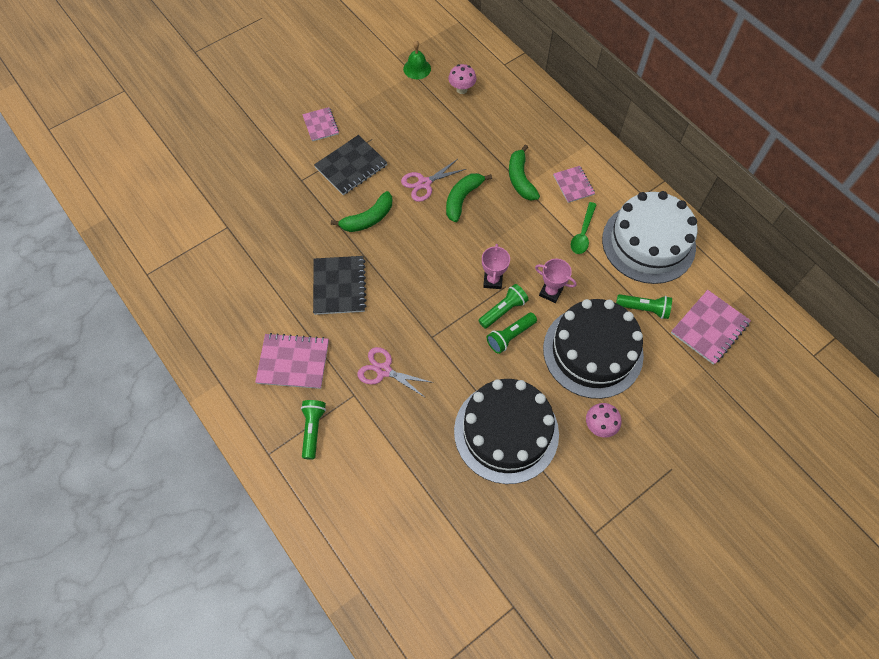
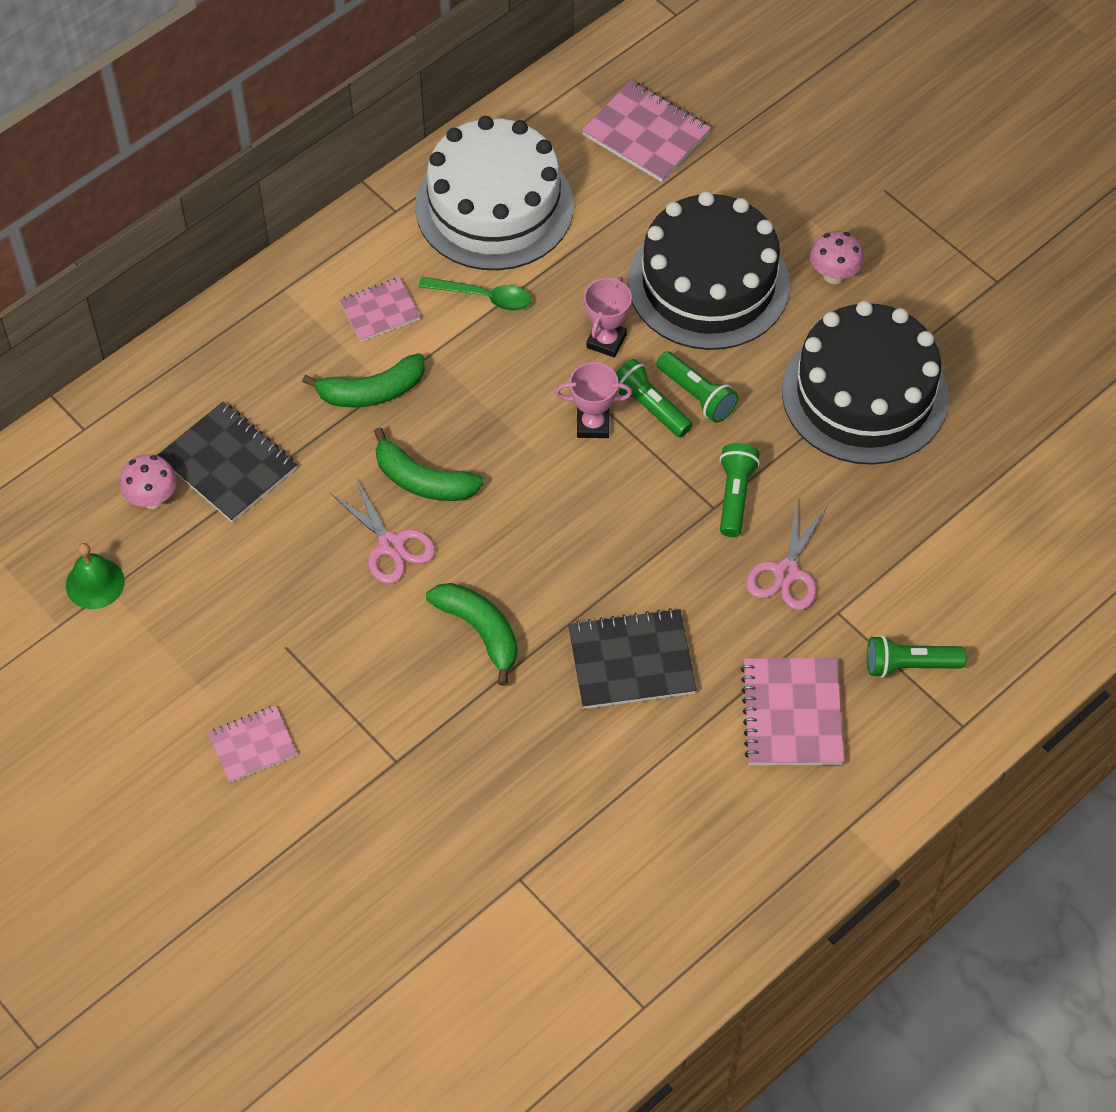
camera: 95 degrees left, 5 degrees down
black notebook [314,135,387,195] -> black notebook moved to [157,402,297,523]
green flashlight [616,294,672,319] -> green flashlight moved to [720,443,760,537]

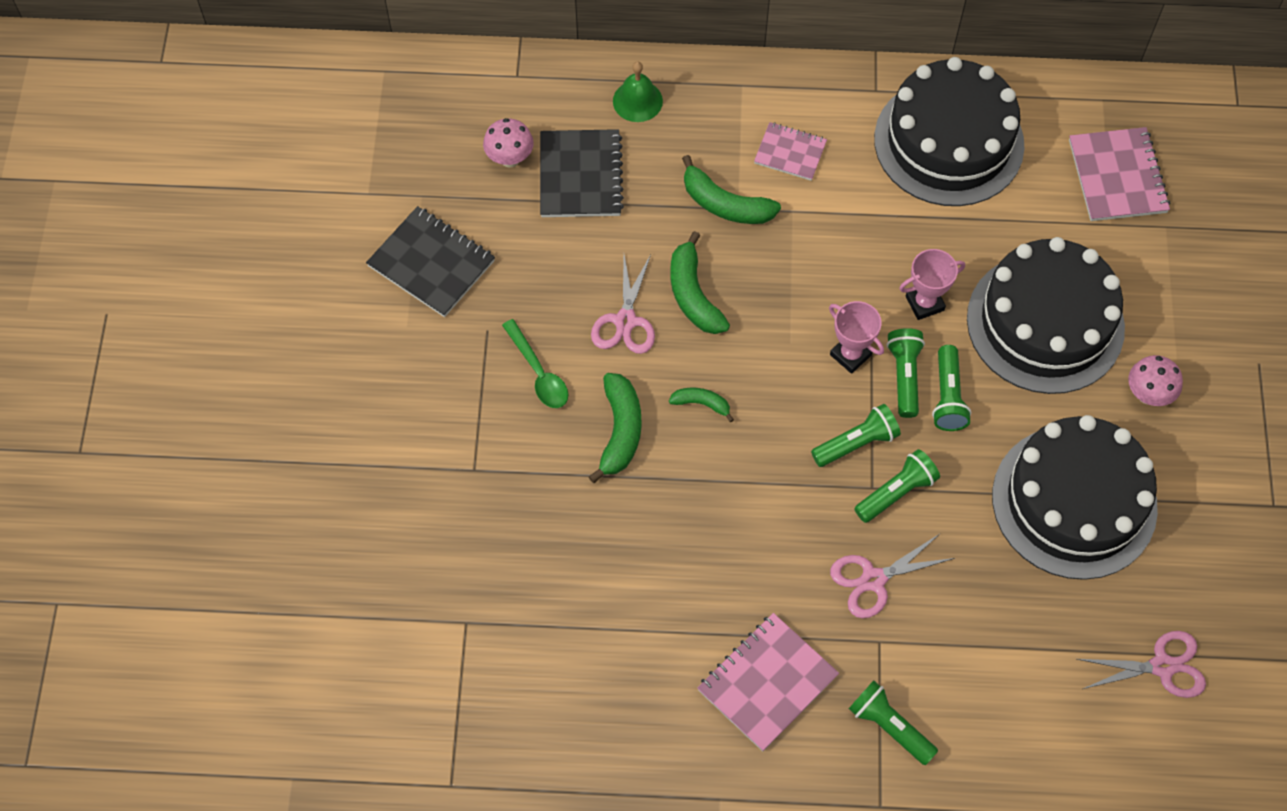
camera: 45 degrees right, 5 degrees up
green bell [66,543,125,609] -> green bell moved to [613,62,663,122]
pink notebook [208,705,298,783] -> none
white cake [415,116,574,270] -> black cake [874,57,1025,206]
green spoon [419,277,531,311] -> green spoon moved to [502,319,568,408]
black notebook [568,608,697,709] -> black notebook moved to [366,206,495,317]
none -> green banana [669,388,734,422]
none -> green flashlight [811,404,901,467]
none -> pink scissors [1077,631,1206,698]

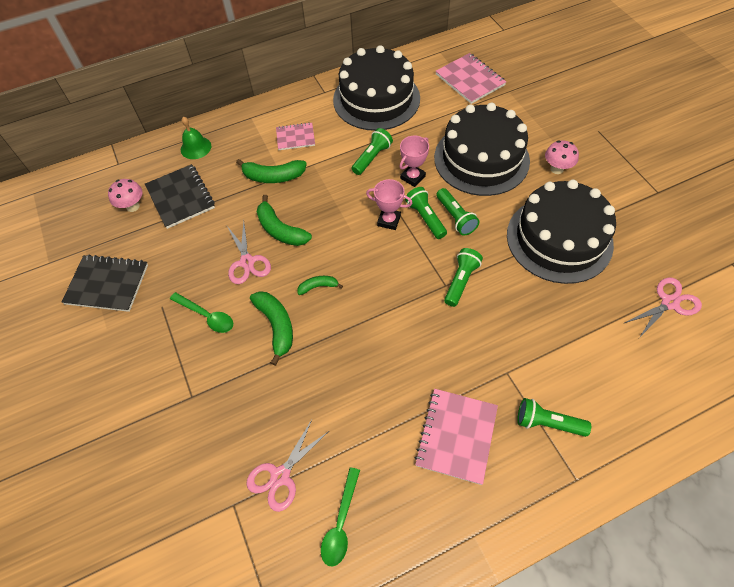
camera: 25 degrees left, 5 degrees down
green flashlight [811,404,901,467] -> green flashlight moved to [352,128,393,175]
pink scissors [830,534,955,618] -> pink scissors moved to [246,420,329,512]
none -> green spoon [321,467,360,566]

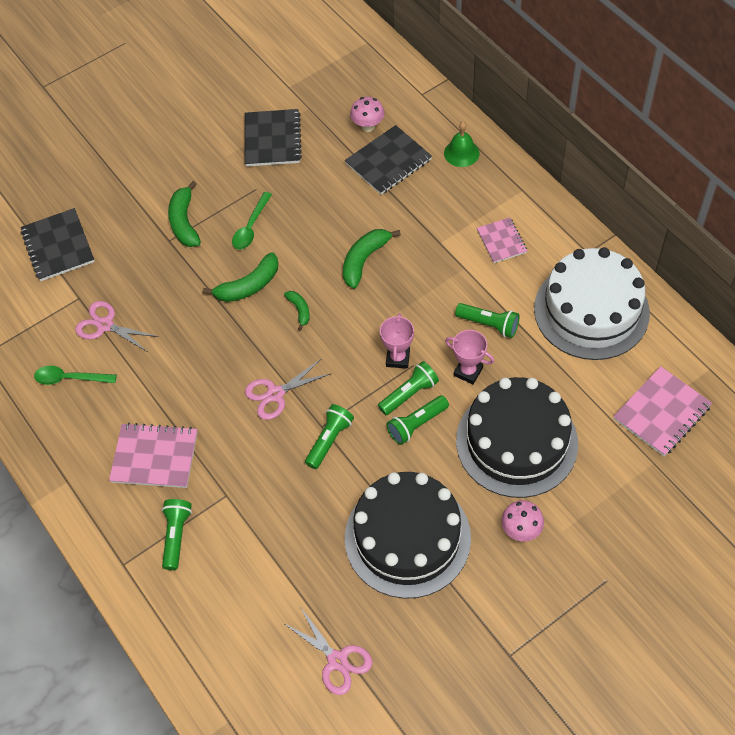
camera: 80 degrees right, 0 degrees up
pink scissors [227,221,271,284] -> pink scissors moved to [245,359,332,420]
green banana [236,159,307,183] -> green banana moved to [168,181,201,247]
black cake [333,45,420,131] -> white cake [534,247,650,360]
green flashlight [444,248,483,307] -> green flashlight turned 75 degrees counterclockwise [305,404,354,469]
none -> black notebook [21,208,95,281]

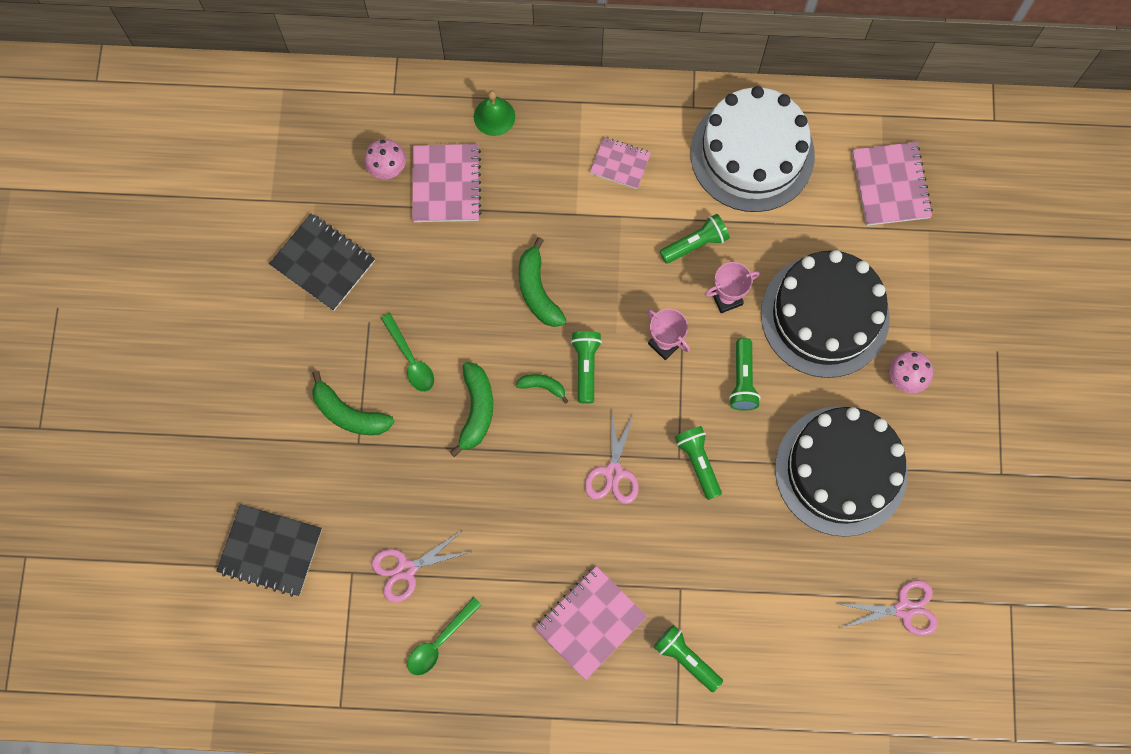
camera: 55 degrees left, 15 degrees up
black notebook [345,125,432,195] -> pink notebook [412,144,481,222]
green flashlight [378,361,439,415] -> green flashlight moved to [571,331,602,404]

